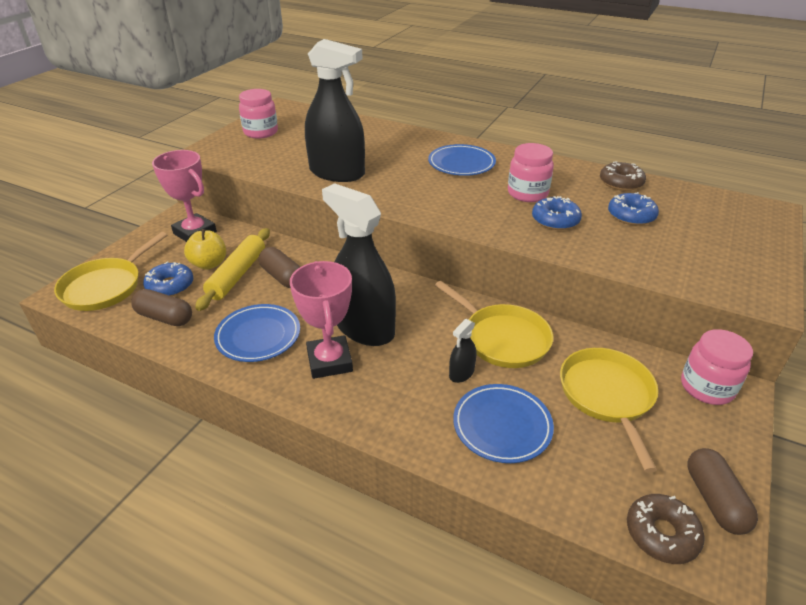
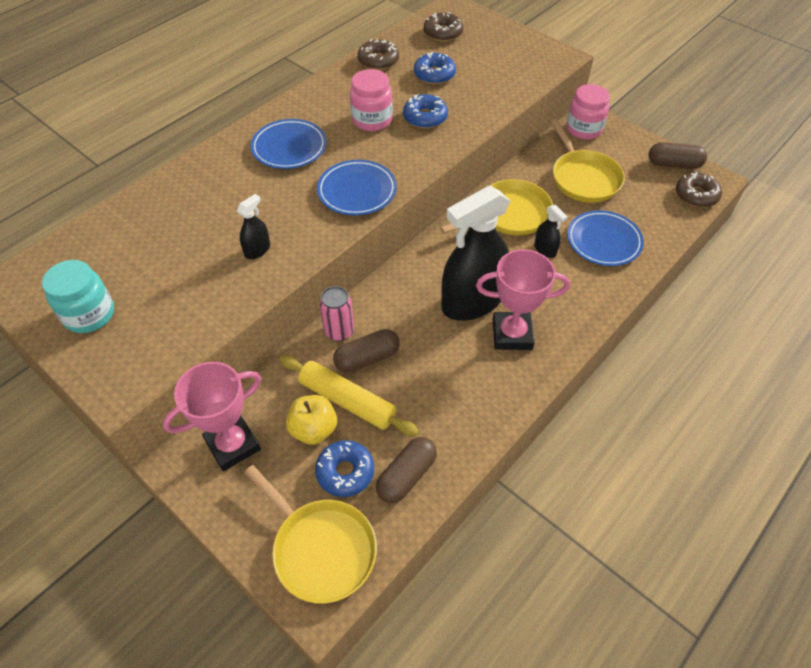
camera: 75 degrees left, 15 degrees up
blue plate [214,304,300,362] -> blue plate moved to [317,160,397,215]
pink jar [239,89,278,139] -> turquoise jar [42,260,114,333]
black spray bottle [305,39,365,182] -> black spray bottle [237,194,270,259], size x0.42
yellow pan [560,348,658,473] -> yellow pan turned 120 degrees counterclockwise [551,119,625,203]
none -> pink can [319,286,354,341]
none -> brown donut [424,12,463,42]

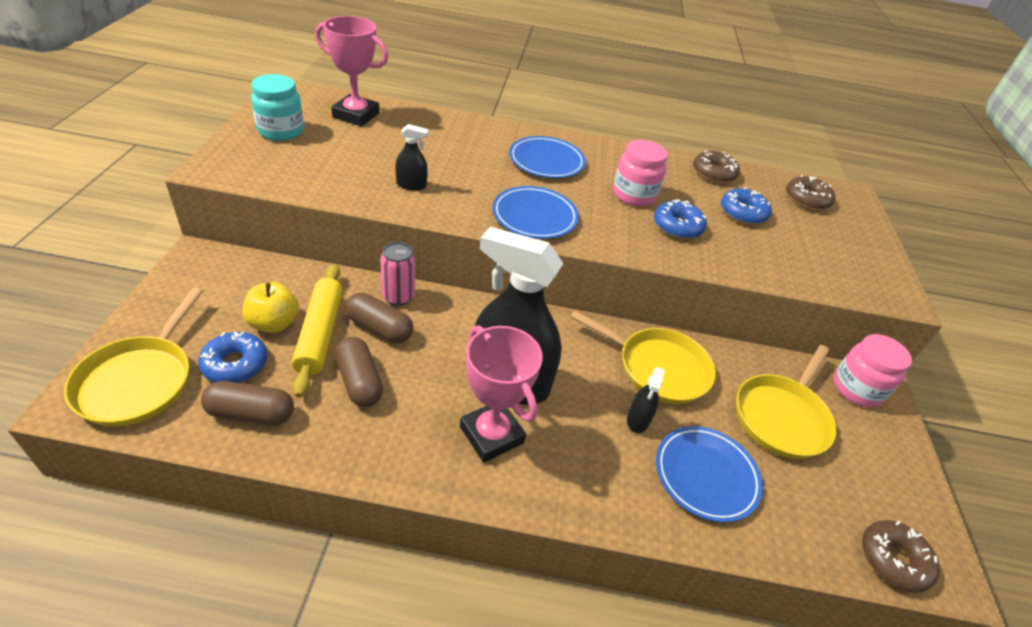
camera: 50 degrees right, 10 degrees down
pink trophy [163,362,261,471] -> pink trophy moved to [315,16,389,127]
brown capsule [648,142,707,169] -> brown capsule moved to [335,337,383,407]

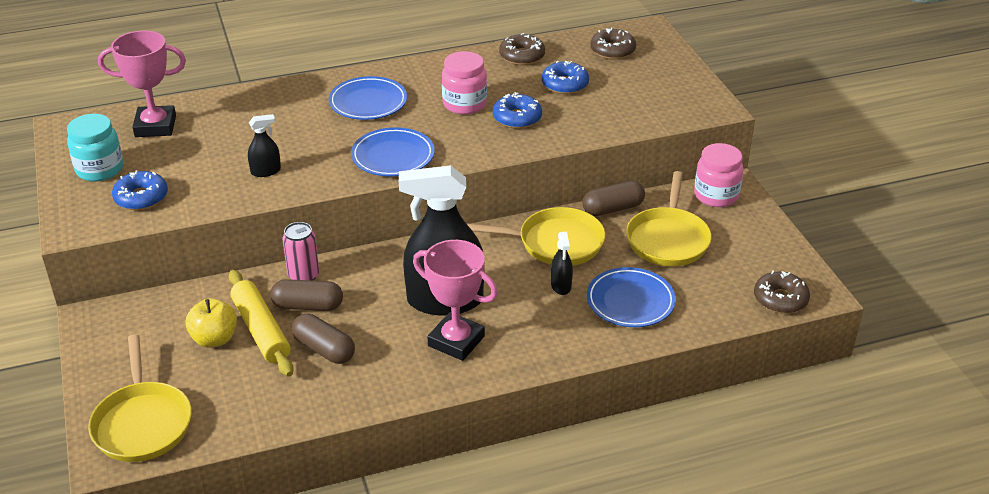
camera: 20 degrees left, 5 degrees down
blue donut [198,332,268,383] -> blue donut moved to [112,170,168,210]
brown capsule [201,381,294,425] -> brown capsule moved to [583,181,645,216]

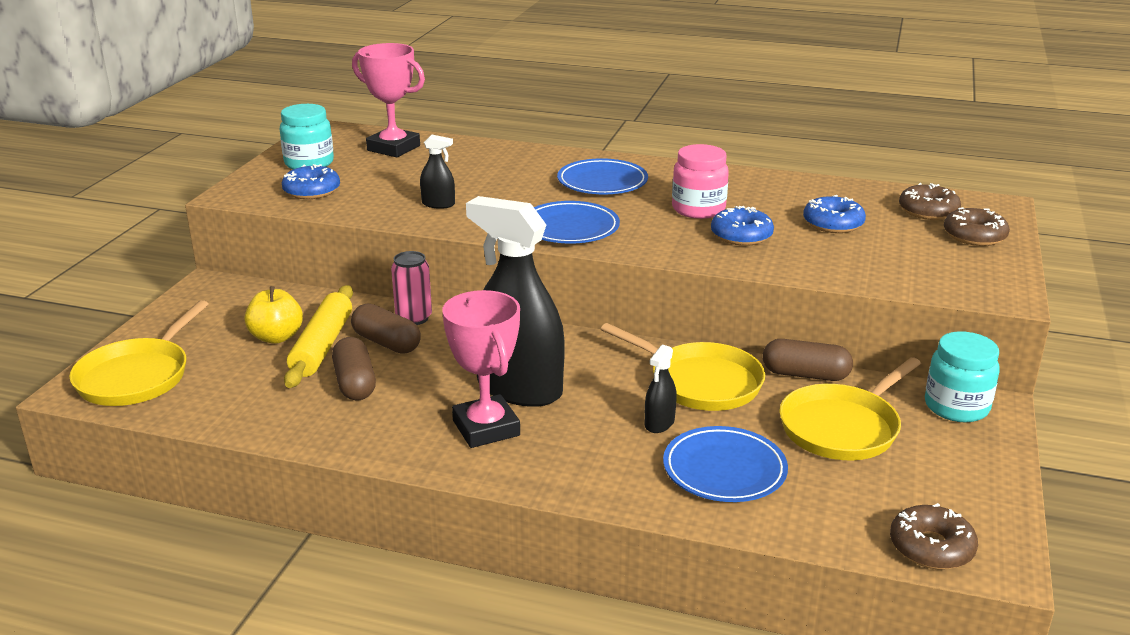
camera: 35 degrees right, 10 degrees down
brown donut [499,33,545,65] -> brown donut moved to [944,207,1010,246]
pink jar [694,143,743,207] -> turquoise jar [925,331,1000,422]

